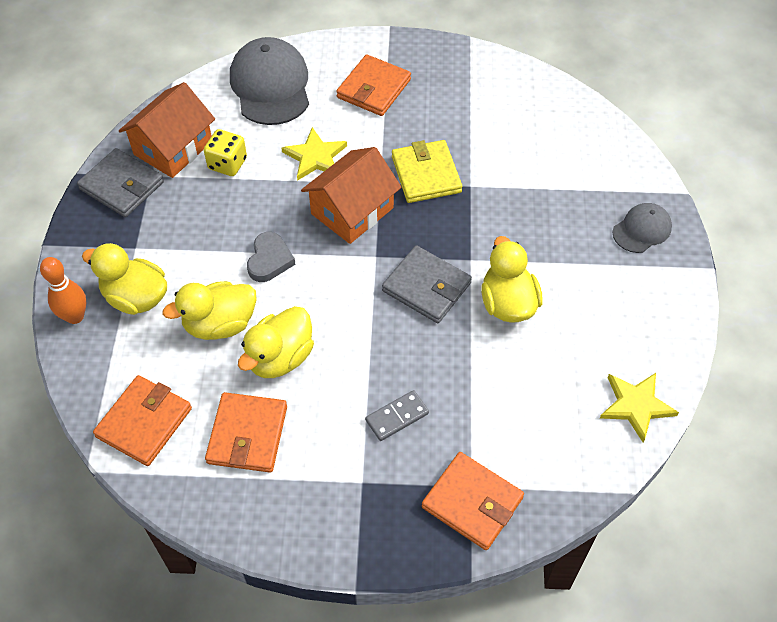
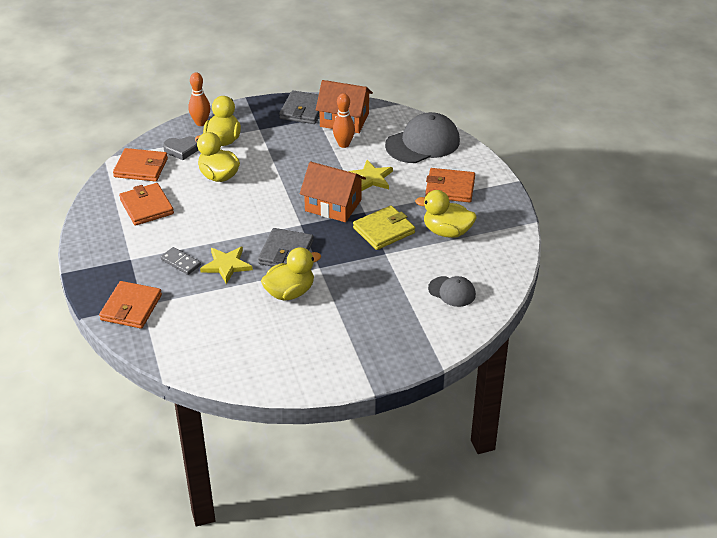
camera: 70 degrees right, 15 degrees down
yellow dice [204,129,247,176] -> orange bowling pin [333,93,355,148]
orange wallet [205,392,287,473] -> orange wallet turned 75 degrees clockwise [119,183,174,226]
yellow duck [238,306,314,378] -> yellow duck moved to [415,190,477,238]
grey heart [247,232,296,282] -> grey heart moved to [163,136,198,160]
yellow star [600,373,679,442] -> yellow star moved to [200,246,253,284]
grey cap [612,203,672,253] -> grey cap moved to [428,276,476,307]

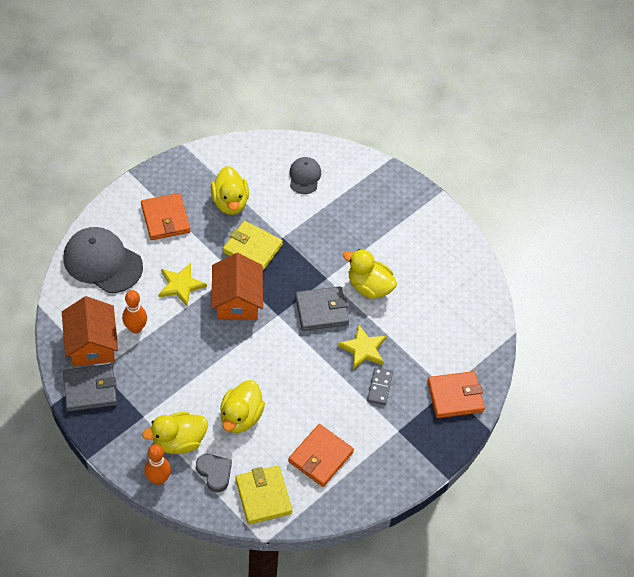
camera: 120 degrees left, 15 degrees up
orange wallet [113,148,168,182] -> yellow wallet [235,466,292,524]

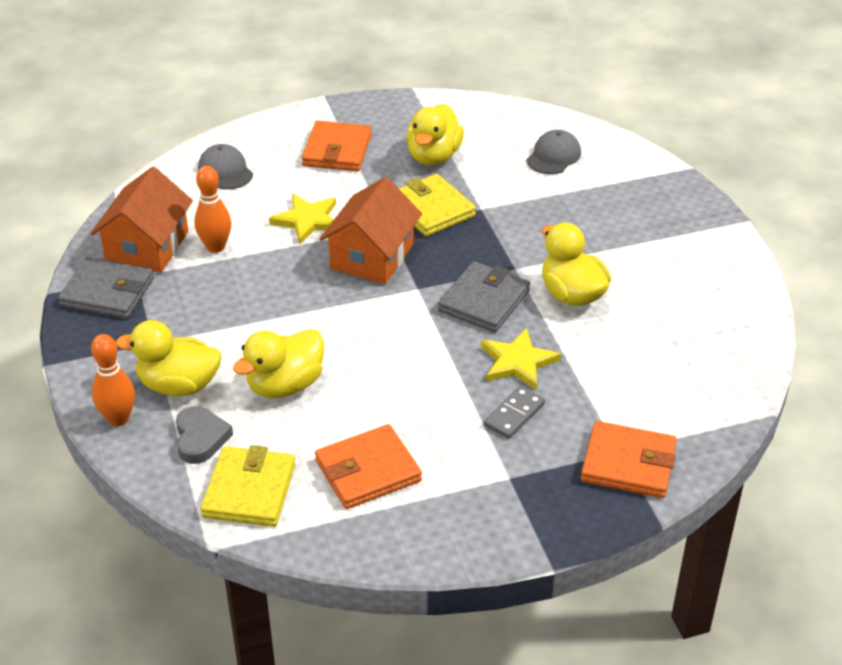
camera: 30 degrees right, 15 degrees down
grey cap [63,227,143,293] -> grey cap [198,144,253,189], size x0.54
grey wallet [295,286,349,331] -> grey wallet turned 75 degrees counterclockwise [438,261,530,332]

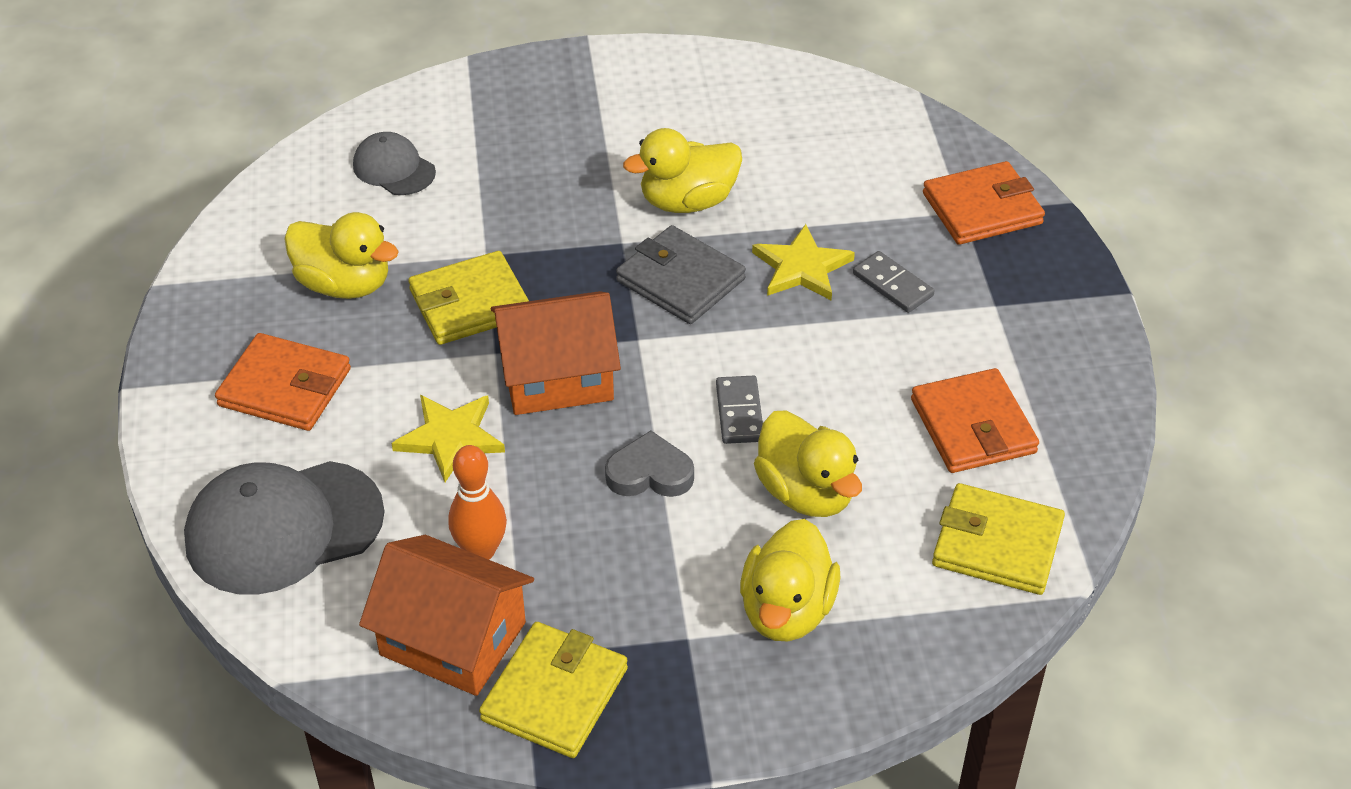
camera: 80 degrees left, 5 degrees up
grey wallet [58,257,154,319] -> yellow wallet [479,622,628,758]
orange bowling pin [91,334,135,426] -> none
grey heart [176,406,233,464] -> grey heart moved to [605,431,694,497]
grey cap [198,144,253,189] -> grey cap [184,461,385,595], size x1.84
orange house [320,177,422,284] -> orange house turned 45 degrees counterclockwise [491,291,621,415]
orange wallet [581,421,677,498] -> orange wallet turned 45 degrees clockwise [923,161,1045,245]
none -> grey domino [716,376,763,444]

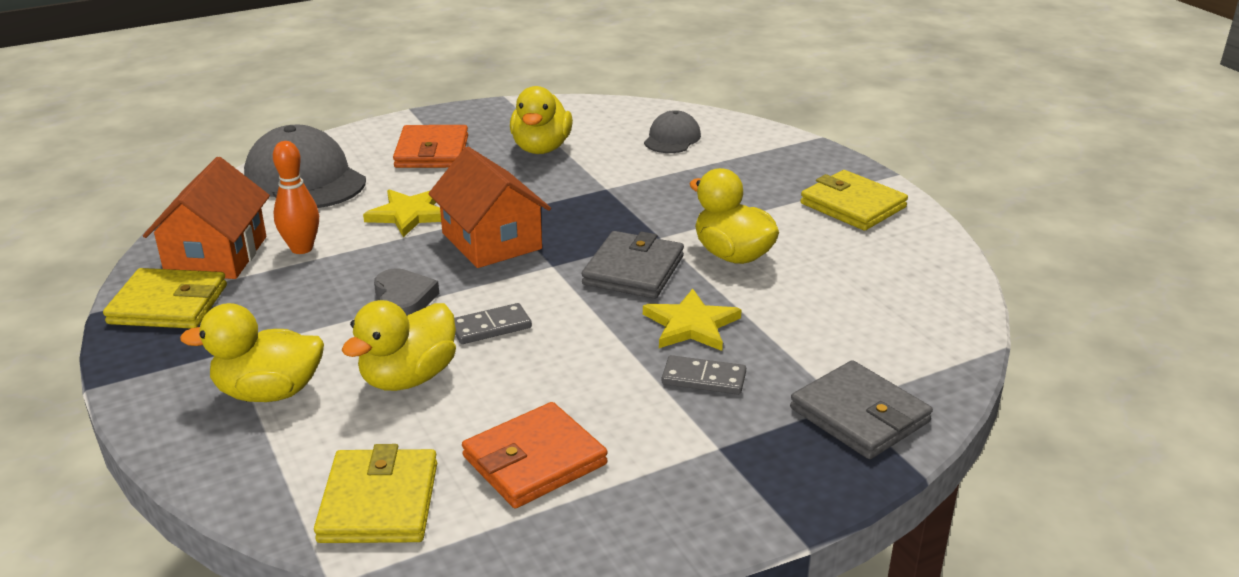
camera: 70 degrees right, 15 degrees down
yellow wallet [408,251,529,345] -> yellow wallet moved to [800,170,908,231]
grey domino [853,251,934,313] -> grey domino turned 75 degrees clockwise [662,355,746,395]
orange wallet [923,161,1045,245] -> grey wallet [790,360,933,459]

